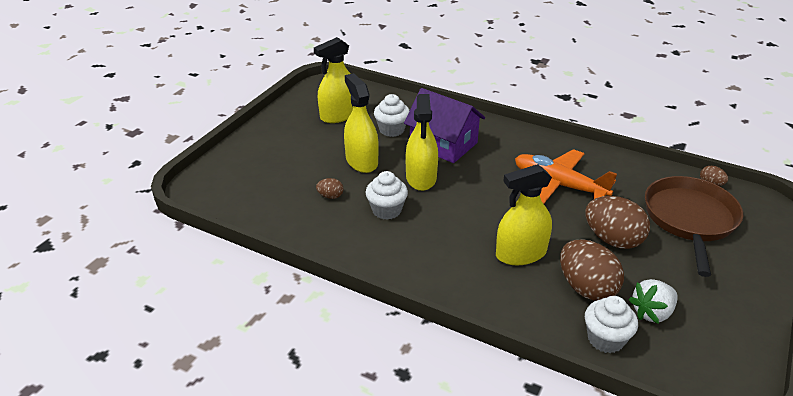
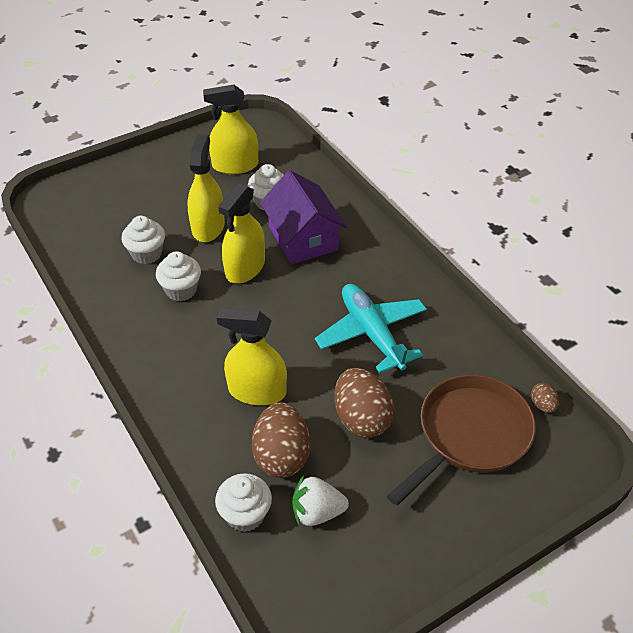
camera: 30 degrees right, 10 degrees up
brown egg [316,178,343,199] -> white cupcake [121,216,165,264]
orange plane [515,149,617,204] -> turquoise plane [315,284,427,373]

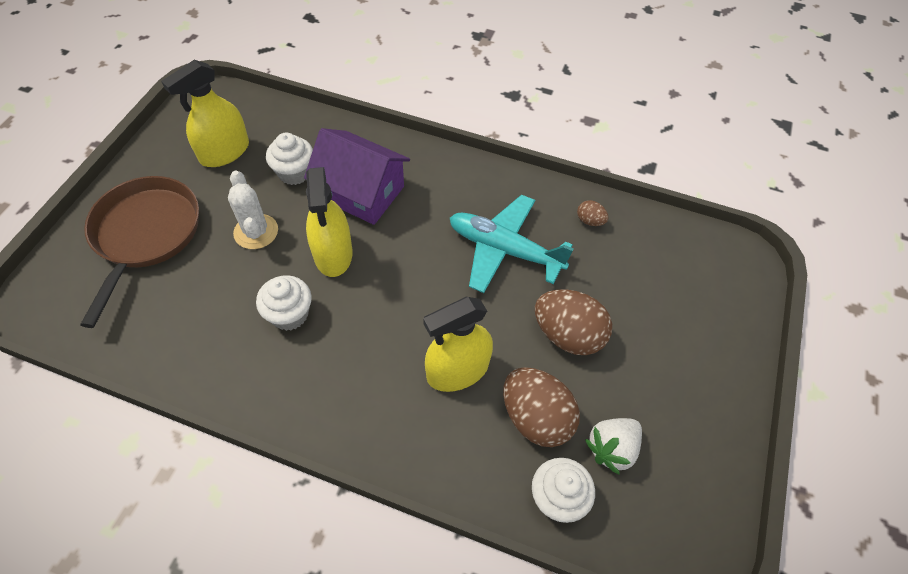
camera: 40 degrees left, 10 degrees up
white cupcake [121,216,165,264] -> none
yellow spray bottle [187,134,225,242] -> white cactus [228,170,278,249]
brown pan [387,374,536,506] -> brown pan moved to [80,176,199,328]
brown egg [531,383,559,413] -> brown egg moved to [577,200,608,226]

